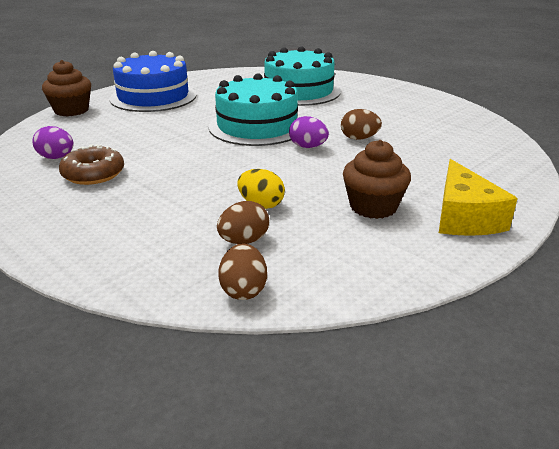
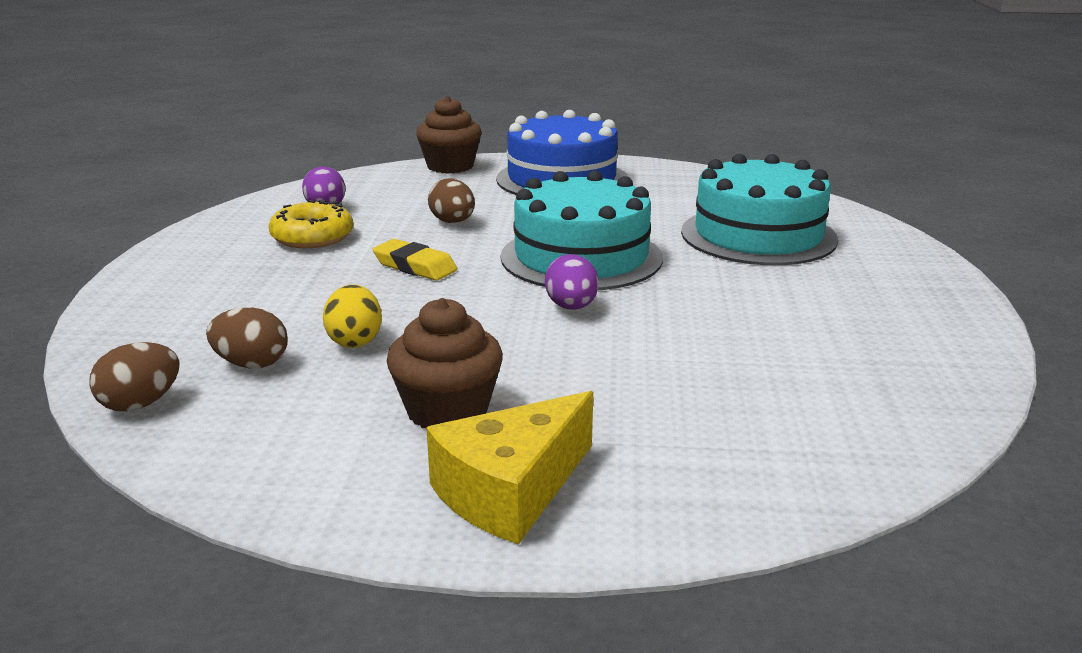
camera: 50 degrees right, 5 degrees down
brown donut [59,144,124,185] -> yellow donut [268,200,353,248]
brown egg [341,109,382,140] -> brown egg moved to [428,179,475,223]
none -> yellow eraser [373,239,458,281]

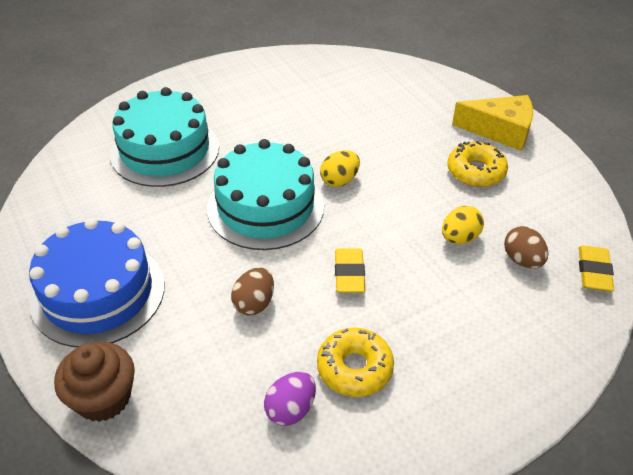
camera: 125 degrees left, 20 degrees up
brown egg [90,342,180,411] -> yellow eraser [579,245,614,291]
brown cupcake [387,298,503,428] -> yellow donut [447,141,508,187]
purple egg [545,254,599,310] -> yellow egg [320,150,360,187]

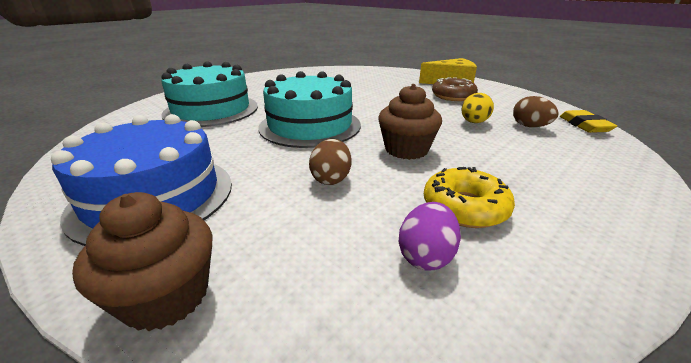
camera: 15 degrees left, 15 degrees down
yellow egg [320,150,360,187] -> none
yellow eraser [335,249,365,292] -> brown cupcake [378,84,442,160]
yellow donut [447,141,508,187] -> brown donut [432,77,478,101]

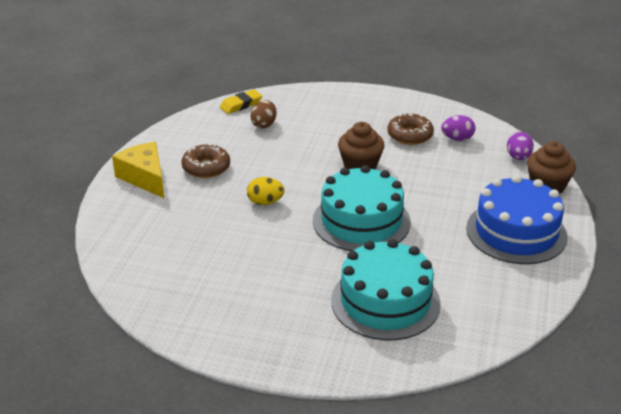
camera: 120 degrees left, 5 degrees up
brown egg [309,139,352,185] -> none
yellow donut [424,167,515,228] -> brown donut [387,113,434,145]
yellow egg [462,93,494,123] -> yellow egg moved to [247,177,284,205]
none -> purple egg [507,132,534,160]

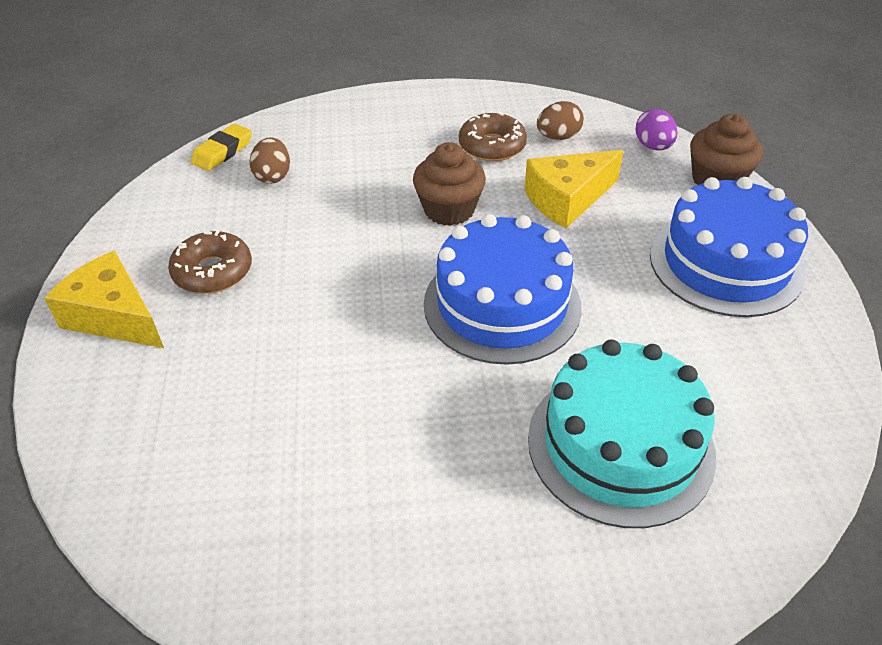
camera: 20 degrees left, 10 degrees up
yellow egg [247,177,284,205] -> none
turquoise cake [313,165,411,251] -> blue cake [424,214,582,365]
purple egg [441,115,476,141] -> brown egg [537,101,584,140]
none -> yellow cheese [524,150,624,228]

